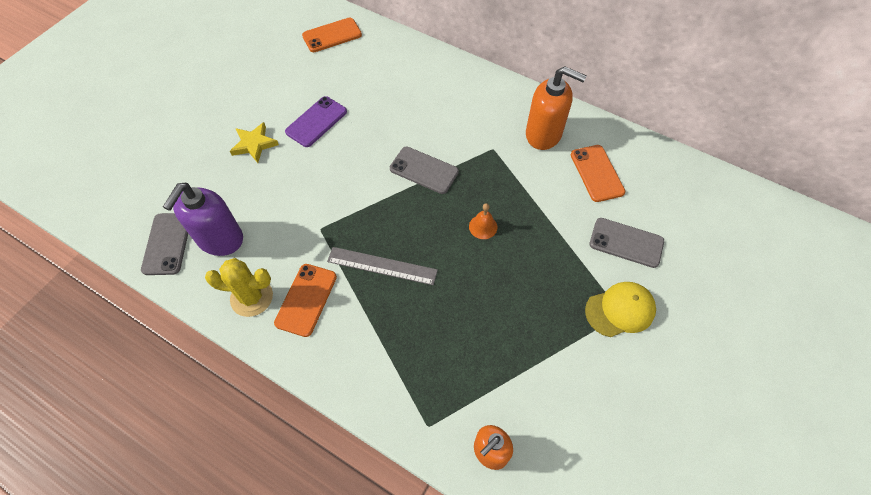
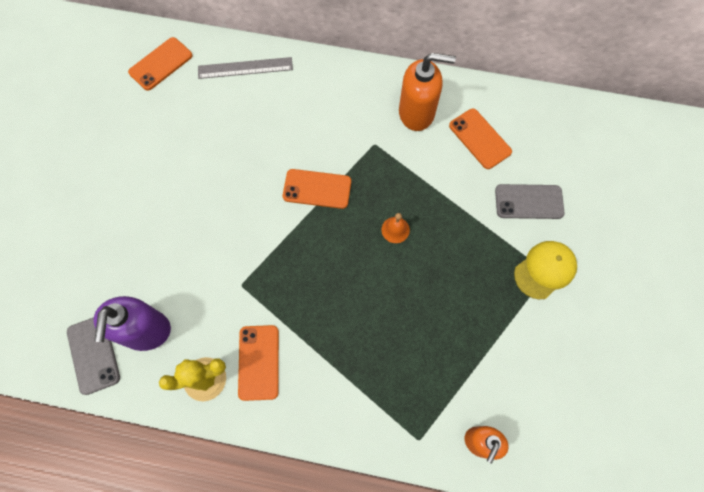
camera: 20 degrees left, 10 degrees up
yellow star [230,122,279,163] -> none
purple phone [285,96,347,147] -> none
grey ruler [327,247,438,285] -> grey ruler moved to [198,57,293,79]
grey phone [390,147,459,194] -> orange phone [283,169,351,209]

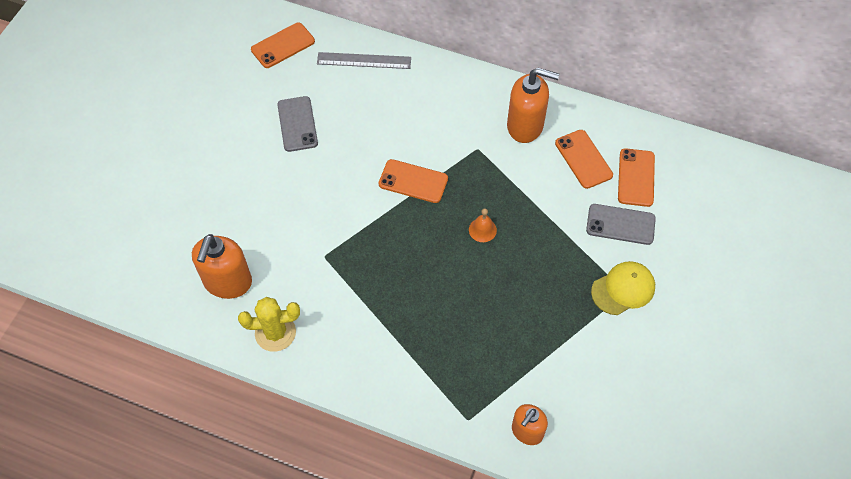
camera: 10 degrees right, 10 degrees down
grey phone [67,317,120,395] -> grey phone moved to [277,96,318,152]
purple soap dispenser [93,296,171,351] -> orange soap dispenser [192,234,252,299]
orange phone [238,325,279,401] -> orange phone moved to [618,148,655,207]

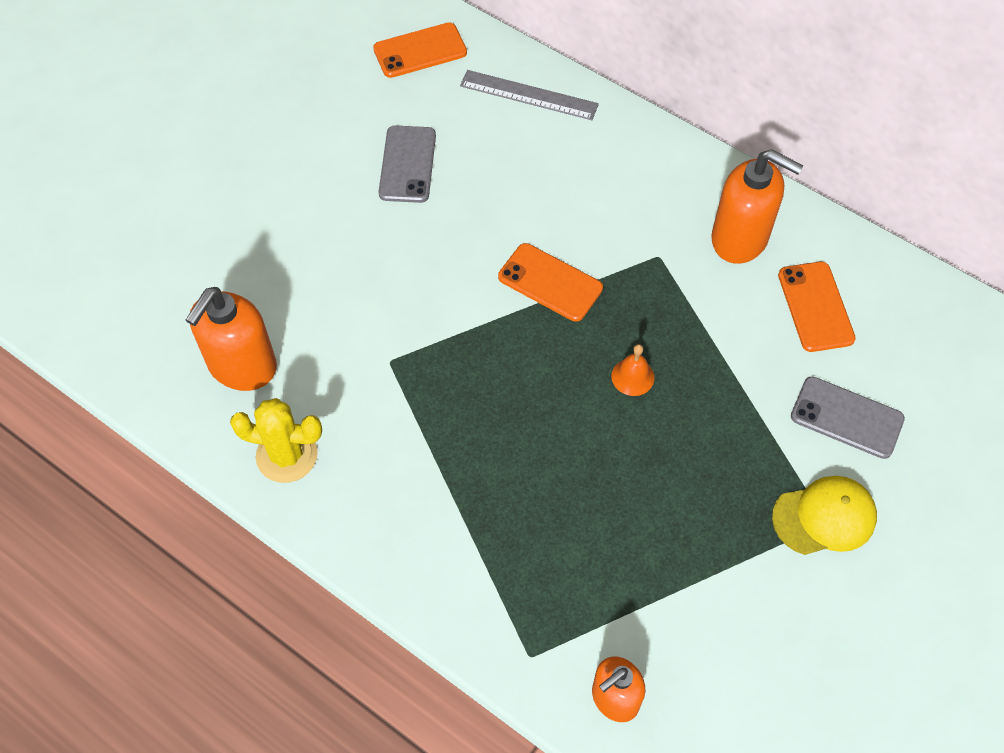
camera: 15 degrees right, 0 degrees up
orange phone [618,148,655,207] -> none

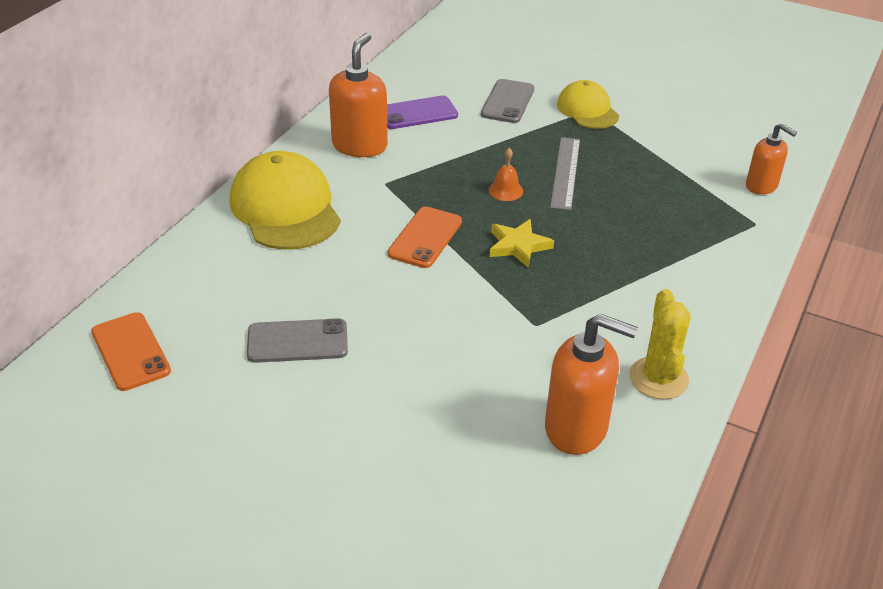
camera: 100 degrees left, 20 degrees down
grey ruler [460,70,599,120] -> grey ruler moved to [550,137,580,211]
orange phone [778,262,856,352] -> purple phone [387,96,458,129]
none -> yellow cap [230,151,341,250]
none -> yellow star [489,219,554,268]

